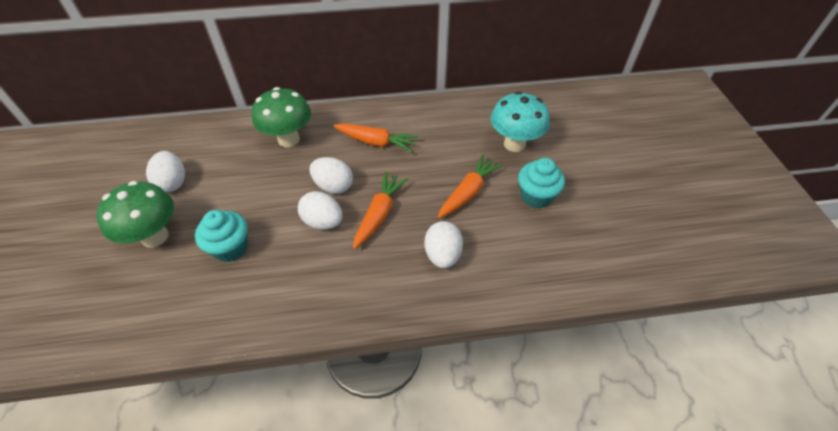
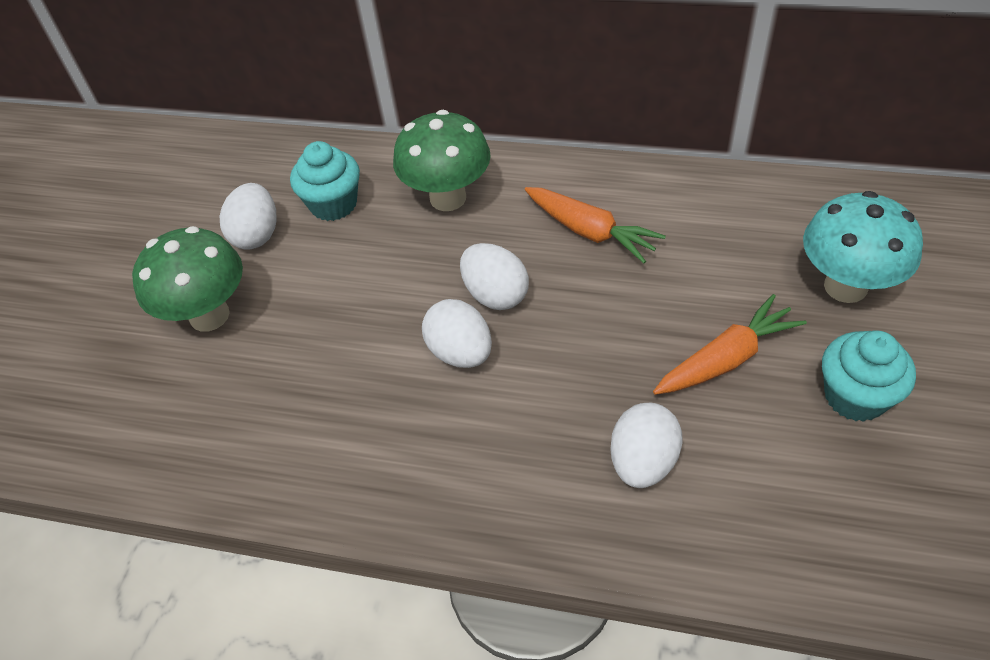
camera: 25 degrees right, 0 degrees up
turquoise cupcake [195,210,248,262] -> turquoise cupcake moved to [290,141,360,221]
orange carrot [353,172,408,249] -> none

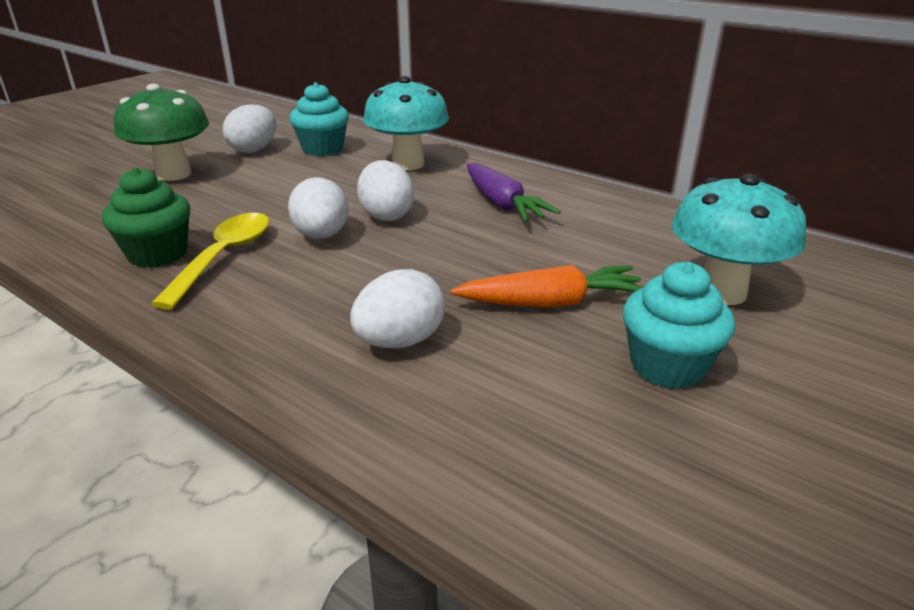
camera: 20 degrees right, 20 degrees down
green mushroom [393,110,491,211] -> turquoise mushroom [363,76,449,170]
orange carrot [525,187,666,263] -> purple carrot [467,163,561,222]
none -> green cupcake [102,167,190,268]
none -> yellow spoon [151,213,270,310]

